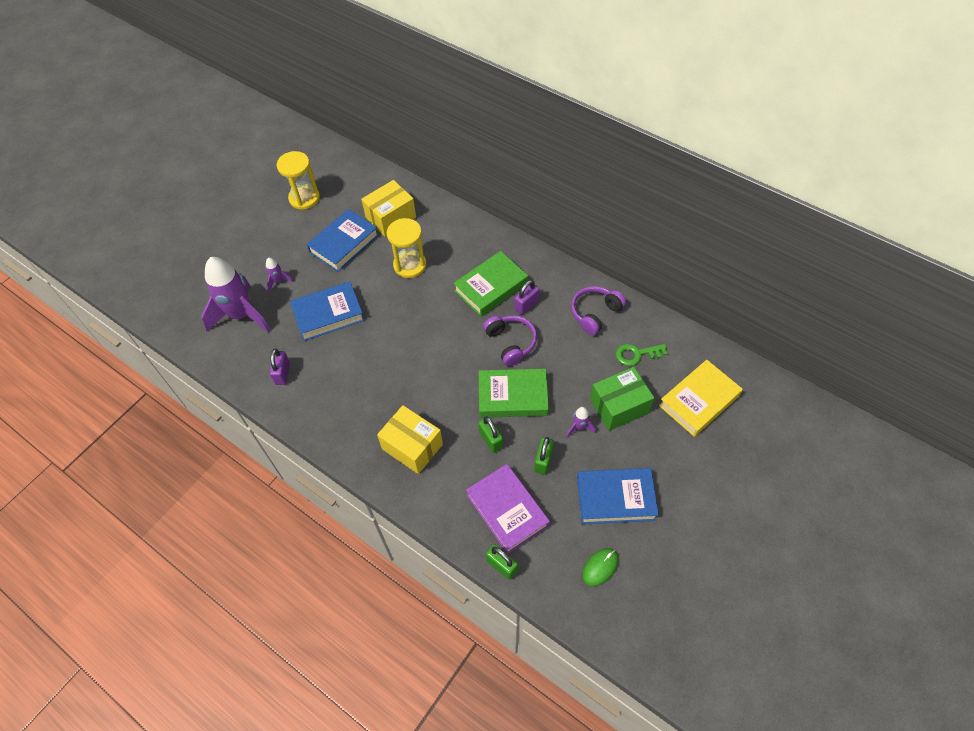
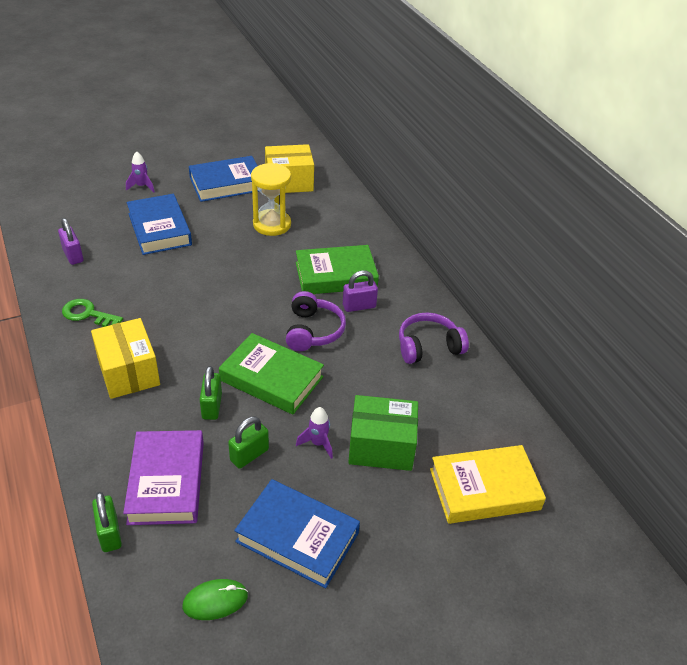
camera: 25 degrees right, 15 degrees down
purple rocket [201,257,271,333] -> none
purple padlock [270,349,290,385] -> purple padlock turned 60 degrees counterclockwise [58,218,83,265]
yellow hourglass [277,151,320,210] -> none
blue book [290,281,365,341] -> blue book turned 60 degrees clockwise [127,194,192,255]
green key [616,344,668,366] -> green key moved to [62,299,123,327]

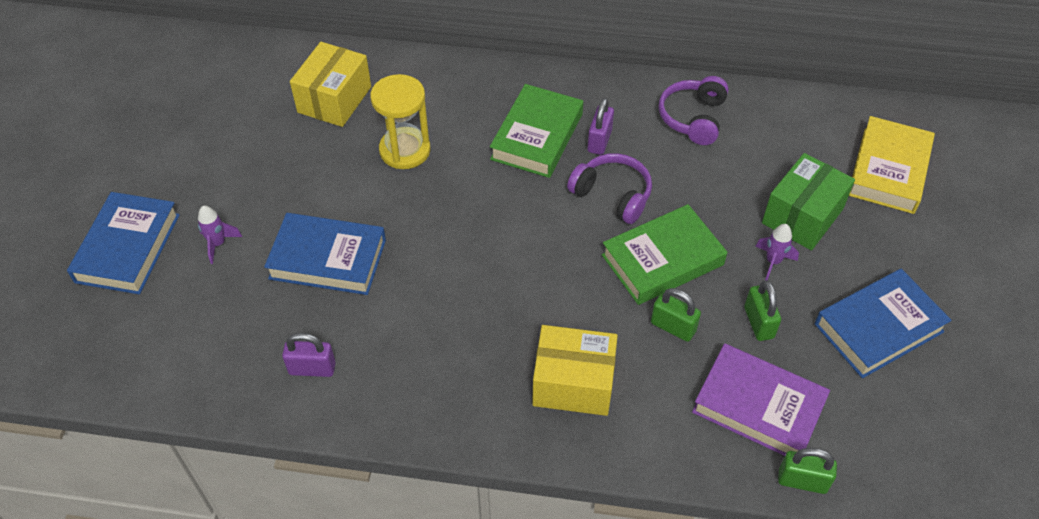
camera: 55 degrees left, 10 degrees up
green key [62,299,123,327] -> none
green mouse [182,579,248,620] -> none
blue book [189,156,260,202] -> blue book moved to [67,192,180,294]

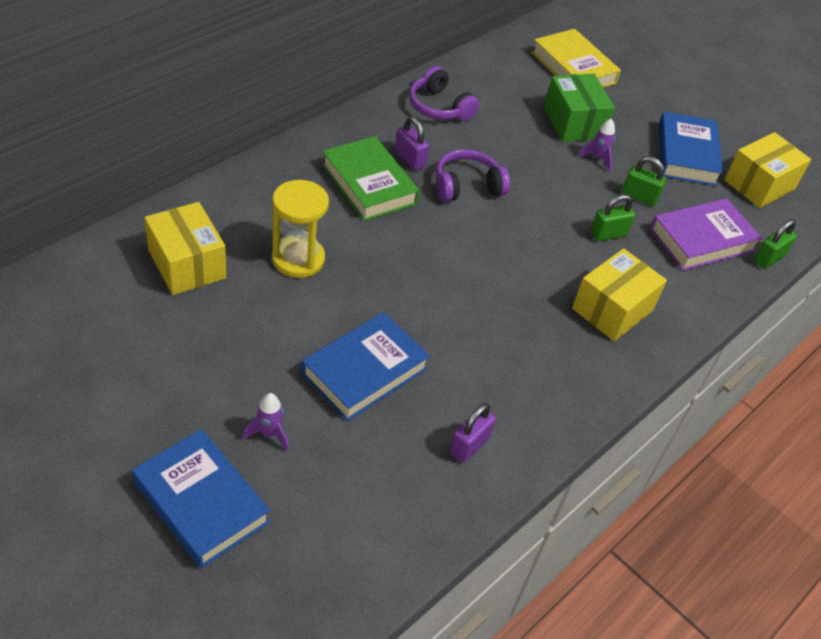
camera: 60 degrees left, 5 degrees down
green book [602,204,727,305] -> none
none -> yellow box [724,132,811,208]

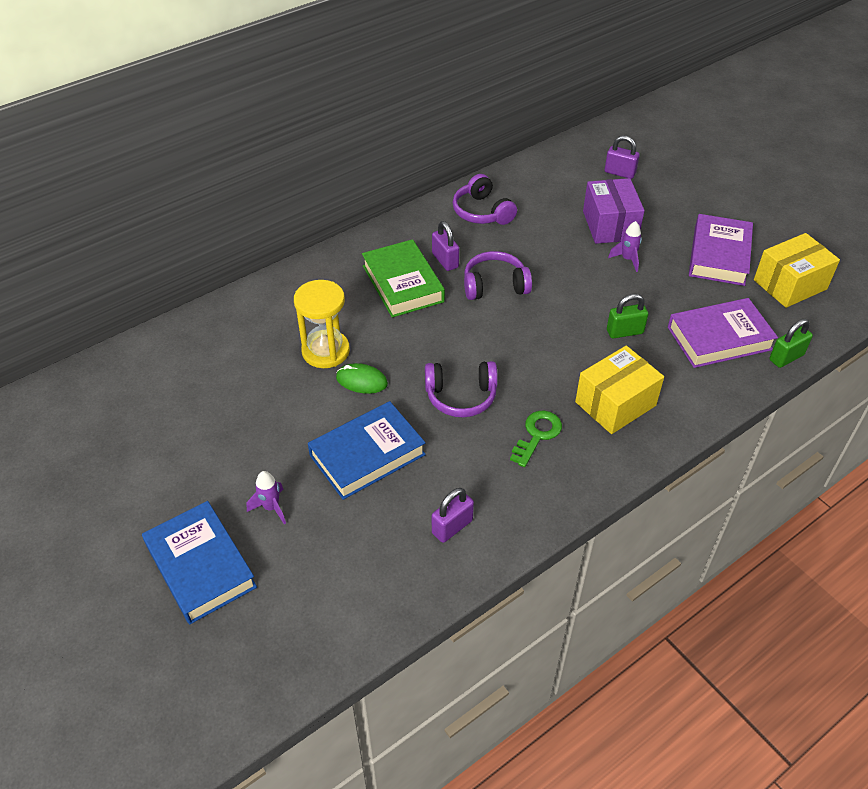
camera: 15 degrees right, 0 degrees up
yellow box [144,202,227,295] -> none
yellow book [531,29,621,87] -> purple padlock [605,135,640,179]
green box [544,74,615,142] -> purple box [583,178,645,244]
green padlock [622,156,666,206] -> none
blue book [658,112,723,186] -> purple book [689,214,753,286]
none -> green mouse [336,363,388,394]
none -> purple headphones [425,361,498,418]
none -> green key [510,411,562,467]

